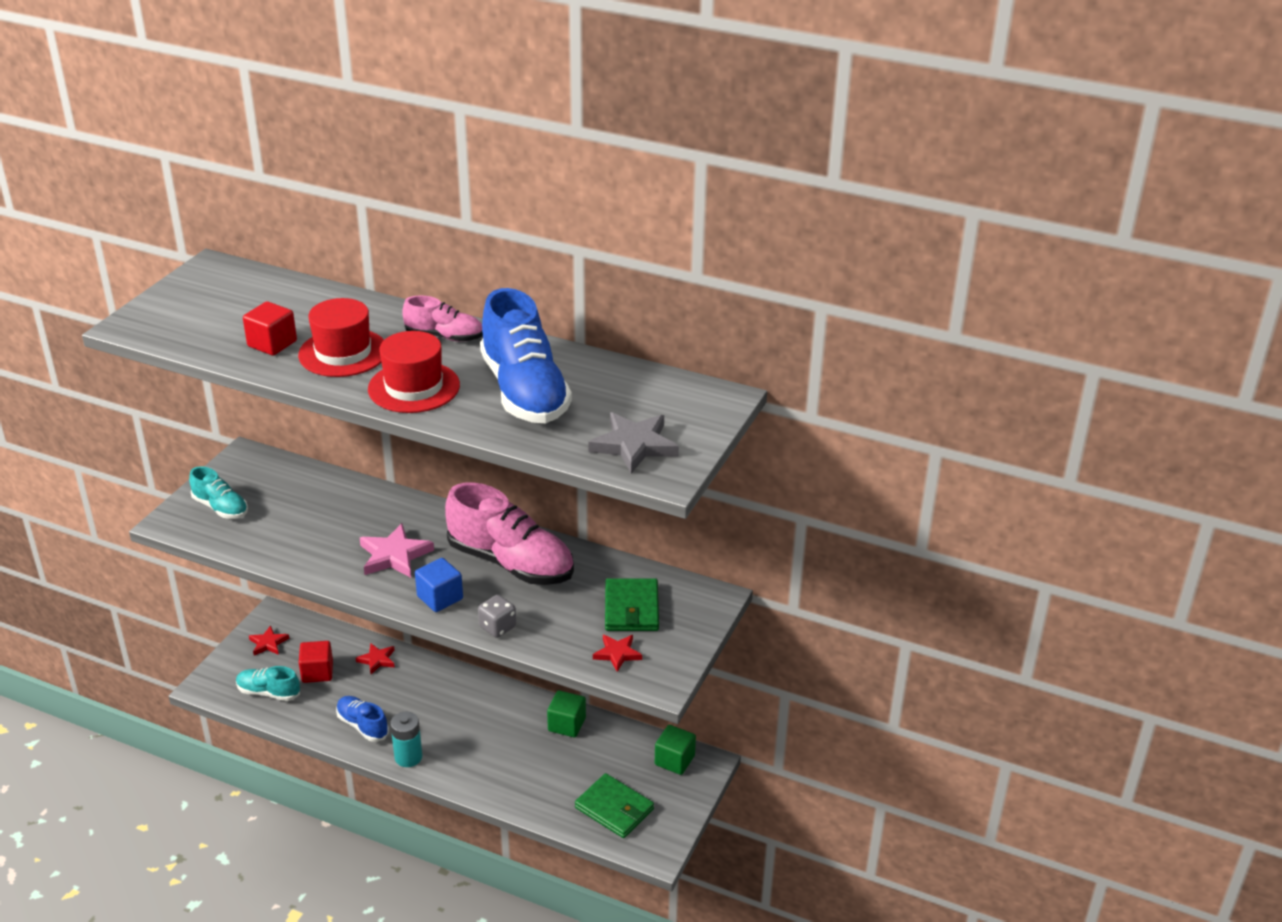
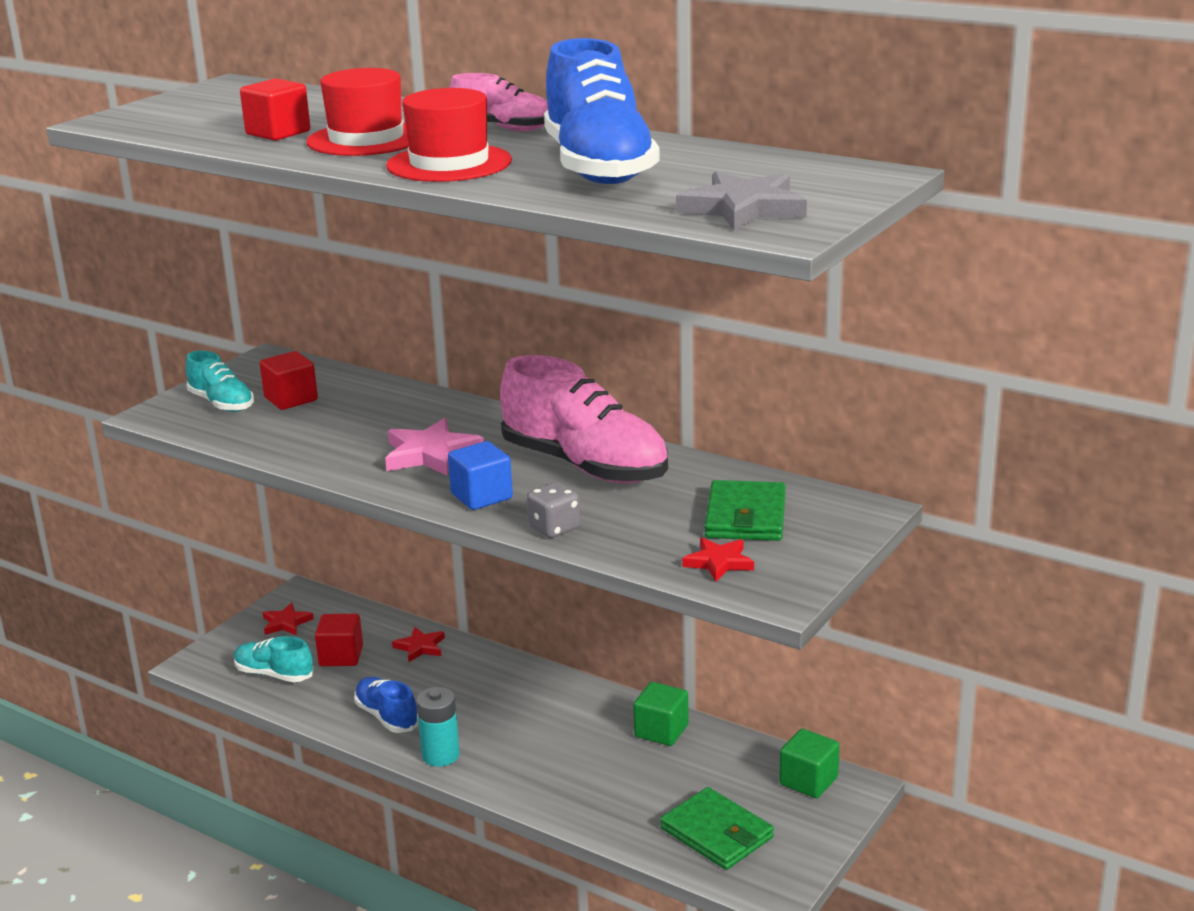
camera: 10 degrees right, 10 degrees down
none -> red cube [260,351,318,410]

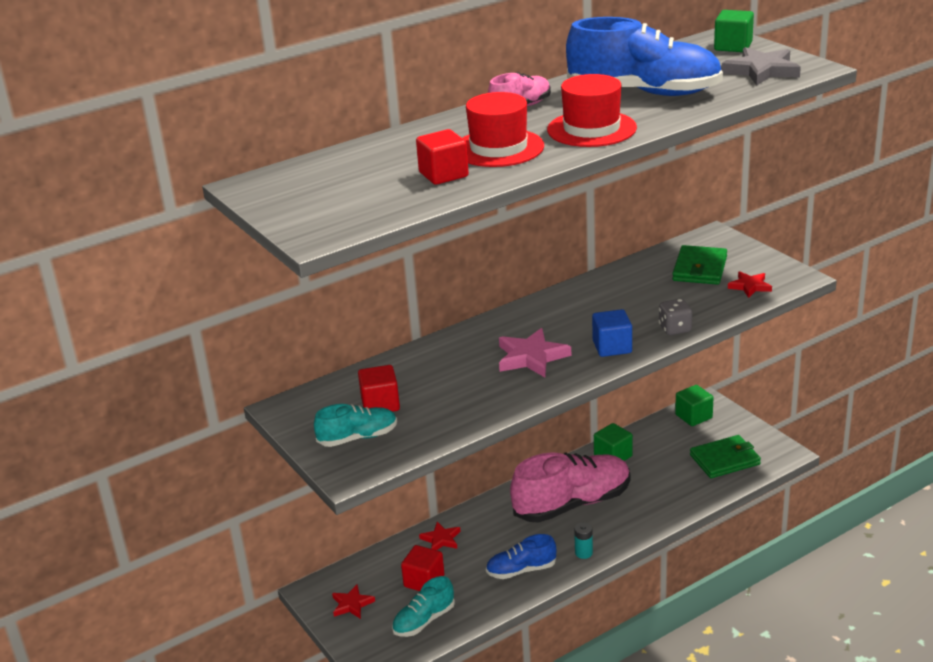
camera: 65 degrees left, 5 degrees up
turquoise battery [416,687,460,767] -> turquoise battery [574,522,593,559], size x0.64
pink shoe [500,355,668,484] -> pink shoe moved to [510,452,630,522]
green wallet [705,480,786,541] -> green wallet turned 75 degrees clockwise [672,245,727,285]
none -> green cube [714,10,754,52]

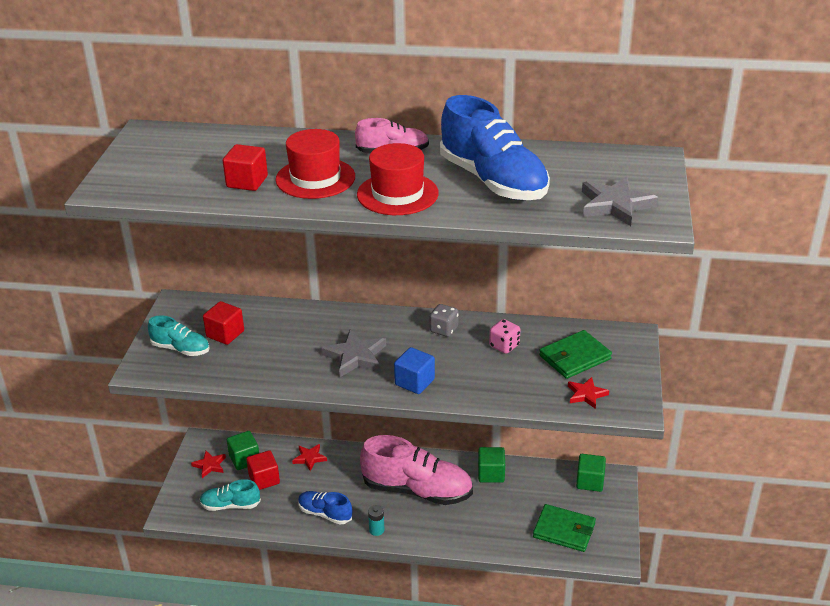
camera: 40 degrees right, 5 degrees up
pink star [499,328,571,377] -> grey star [321,329,386,377]
grey dice [659,299,692,335] -> grey dice moved to [429,304,459,337]
green cube [714,10,754,52] -> green cube moved to [227,431,259,470]
none -> pink dice [489,319,520,354]

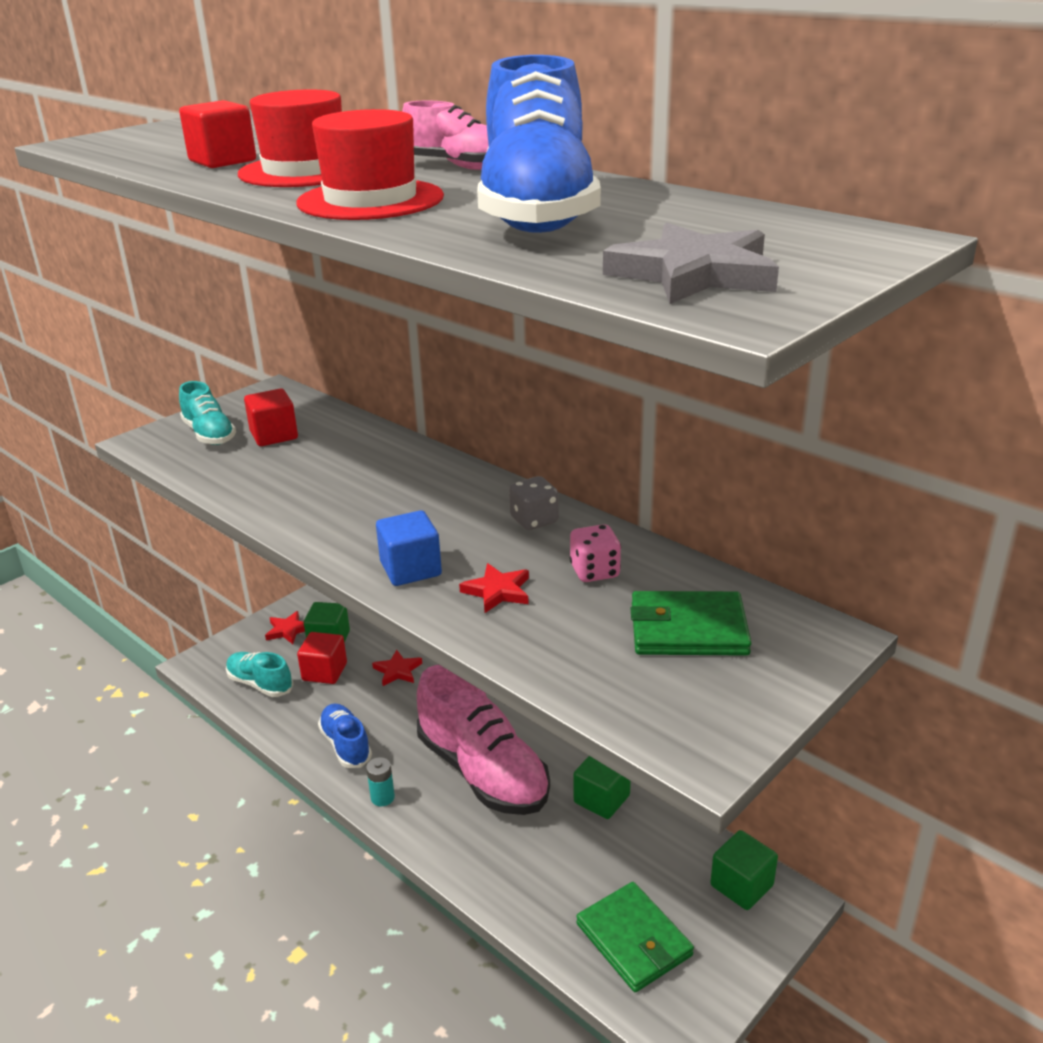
camera: 35 degrees right, 5 degrees down
grey star [321,329,386,377] -> none
red star [568,377,609,409] -> red star moved to [459,563,529,613]

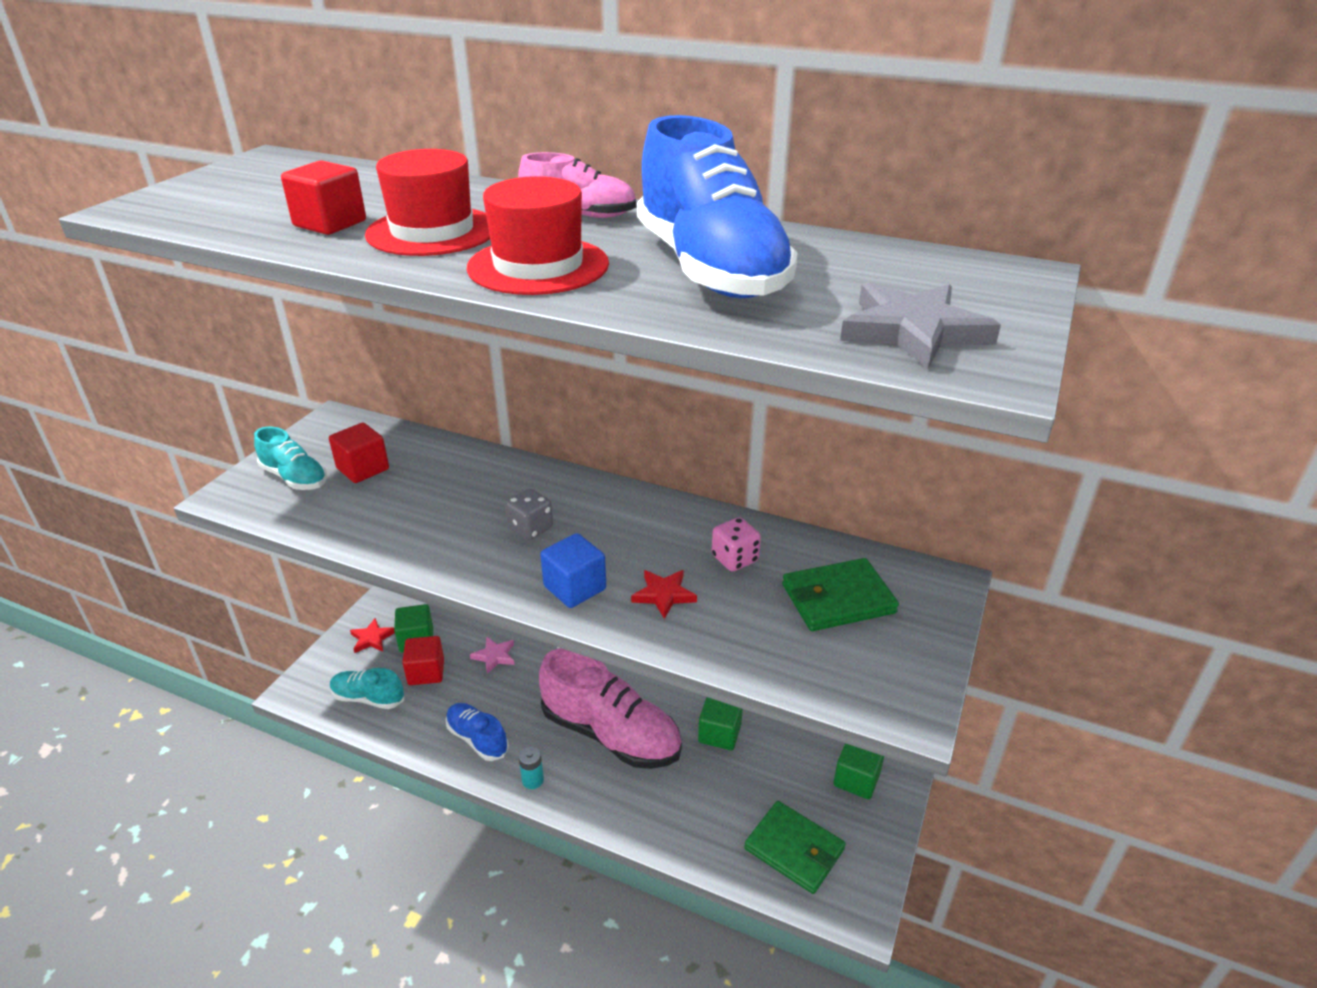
camera: 20 degrees left, 5 degrees up
red star [372,650,422,686] -> pink star [470,637,514,674]
grey dice [509,476,559,530] -> grey dice moved to [505,488,553,540]

